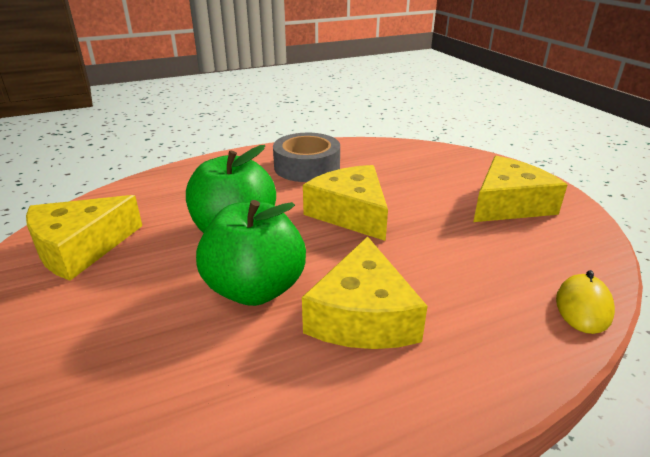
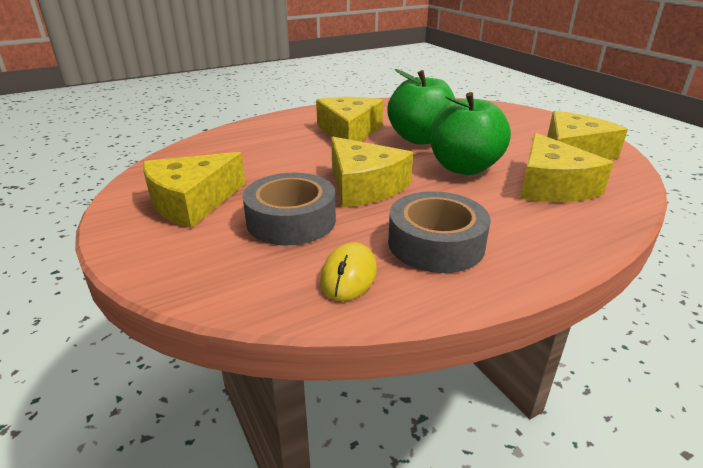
camera: 175 degrees right, 0 degrees up
yellow mouse [556,270,615,334] -> yellow mouse moved to [320,242,377,301]
none -> grey tape [243,173,336,245]
none -> yellow cheese [520,133,614,202]

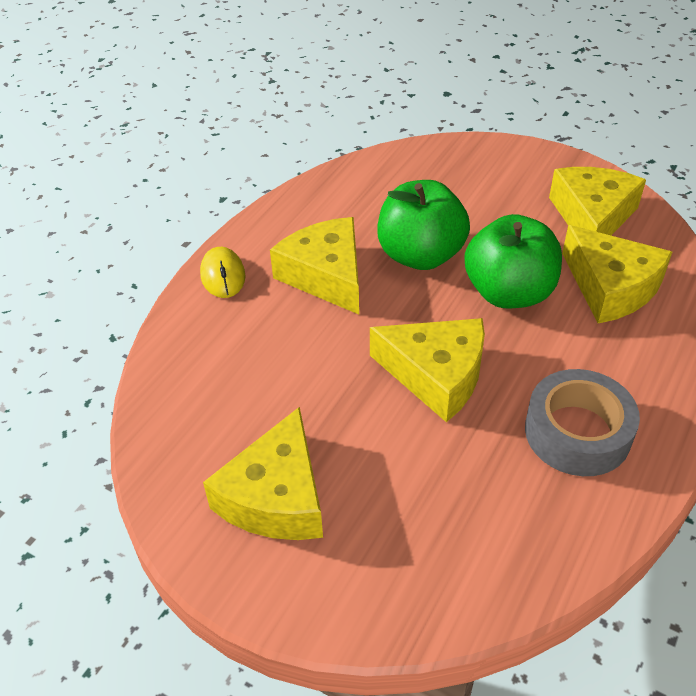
camera: 30 degrees left, 15 degrees up
grey tape [243,173,336,245] -> none
yellow mouse [320,242,377,301] -> yellow mouse moved to [200,247,245,298]

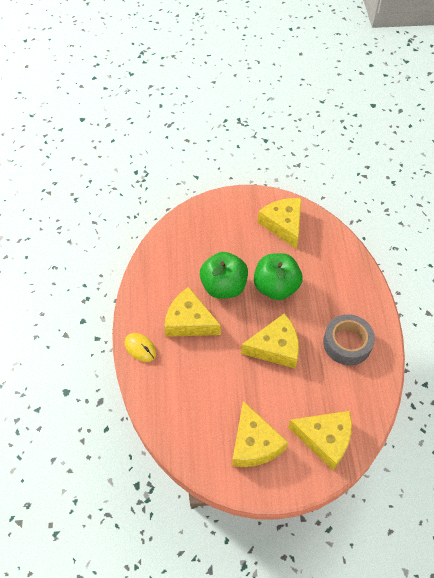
camera: 35 degrees left, 10 degrees up
yellow cheese [562,225,672,323] -> yellow cheese moved to [288,411,352,470]

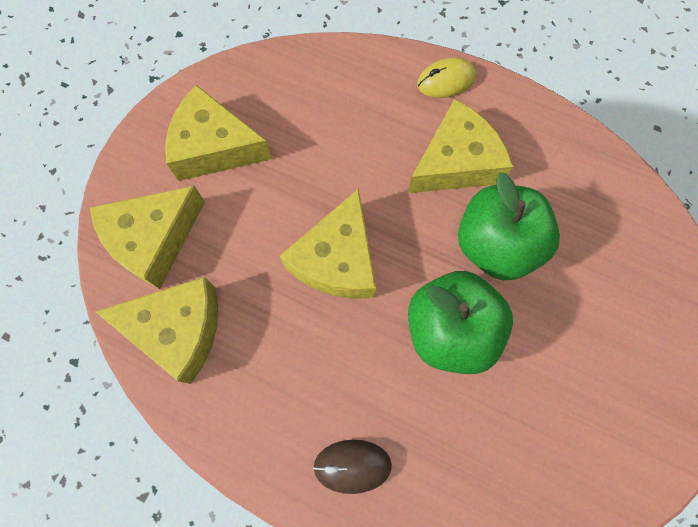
camera: 120 degrees right, 15 degrees up
yellow cheese [258,198,301,249] -> yellow cheese moved to [95,277,218,384]
grey tape [323,314,375,365] -> none
none -> brown mouse [313,440,392,494]

